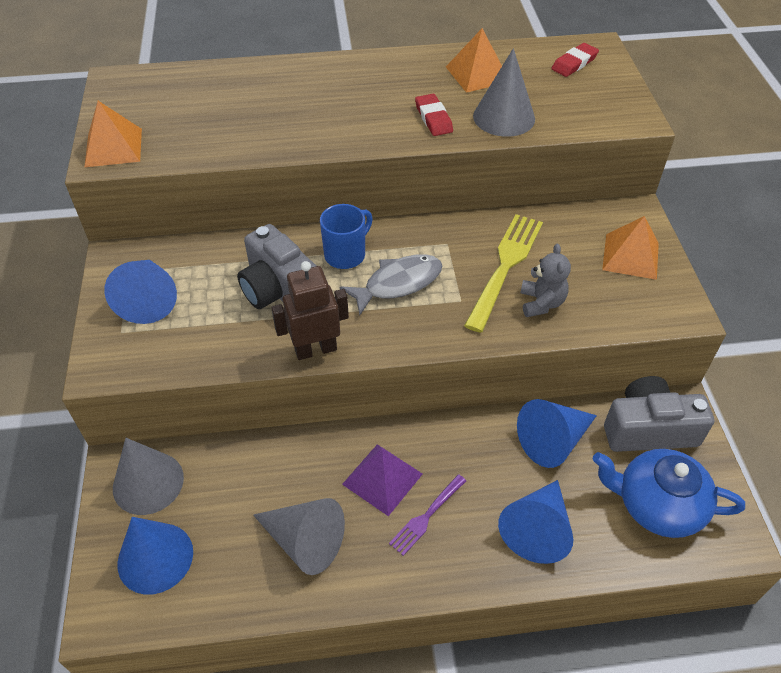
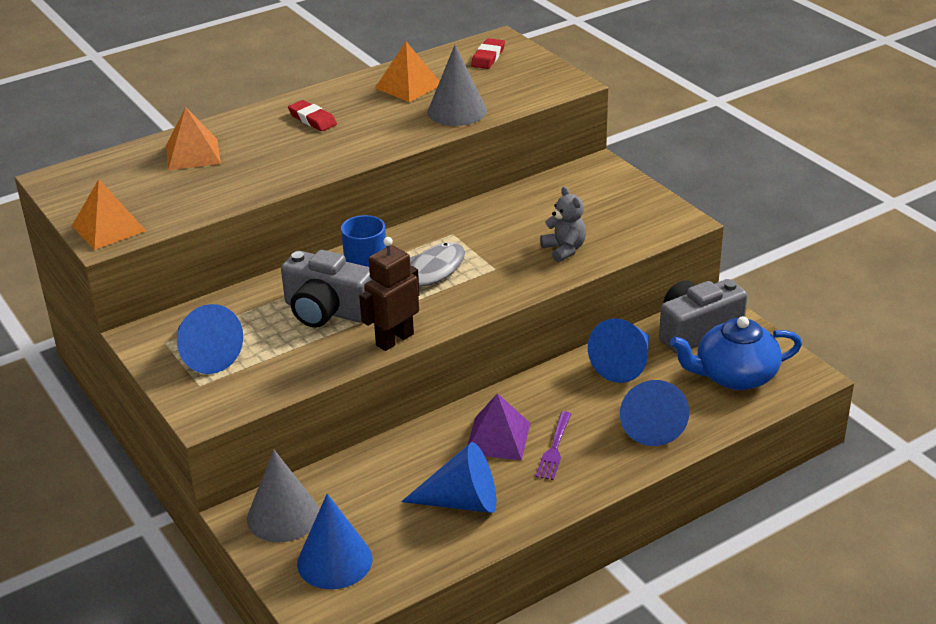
camera: 25 degrees left, 15 degrees down
grey cone [253,498,345,575] -> blue cone [401,442,496,513]
red eraser [415,94,453,136] -> red eraser moved to [288,100,337,131]
yellow fork [464,214,543,333] -> none
orange pyramid [602,216,659,280] -> orange pyramid moved to [166,107,221,170]

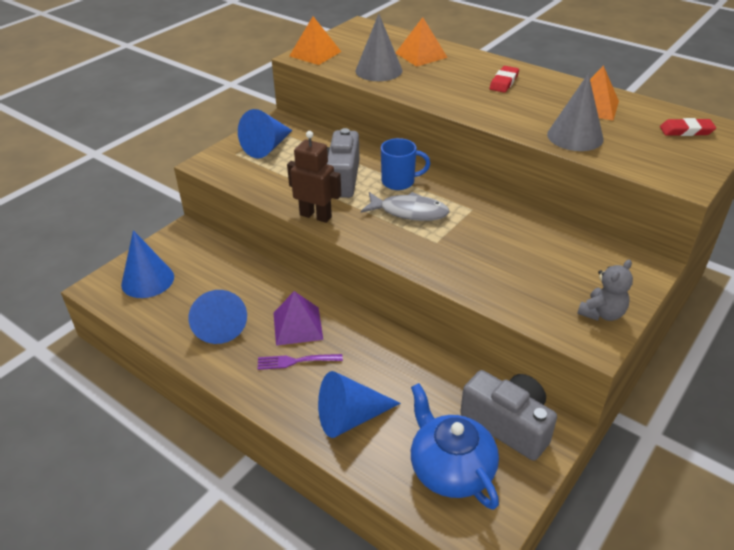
camera: 70 degrees right, 5 degrees up
grey cone [247,450,319,542] -> grey cone moved to [356,14,403,81]
grey teddy bear [540,187,586,262] -> grey teddy bear moved to [577,260,633,321]
blue cone [588,318,649,383] -> none

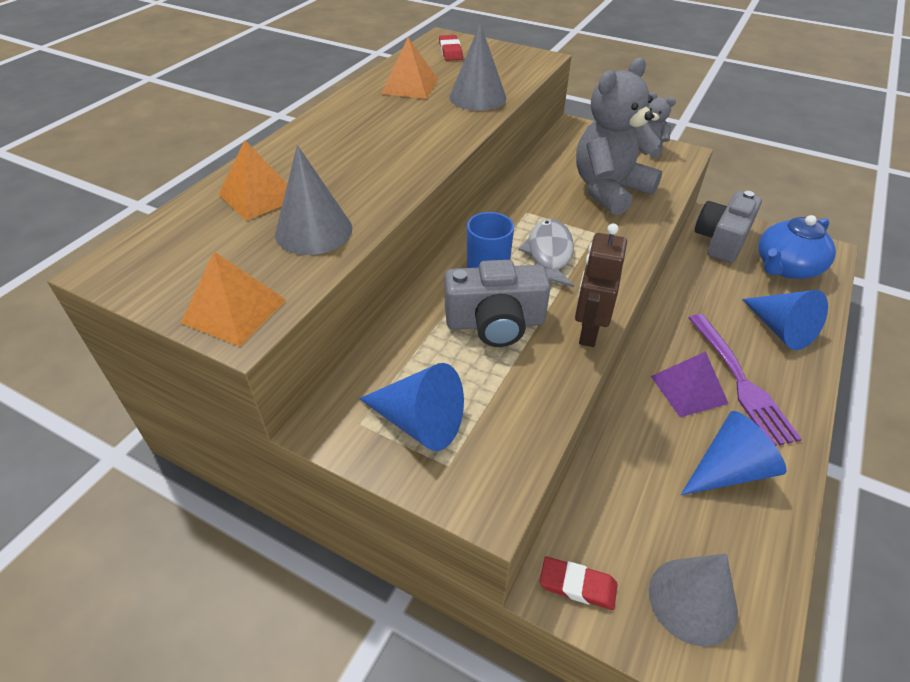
camera: 100 degrees left, 5 degrees up
blue cone [121,230,174,298] -> grey cone [649,553,738,647]
purple fork [257,354,343,370] -> purple fork [689,314,802,446], size x1.80
red eraser [490,66,519,93] -> red eraser moved to [540,557,618,610]
none -> grey teddy bear [576,57,662,215]

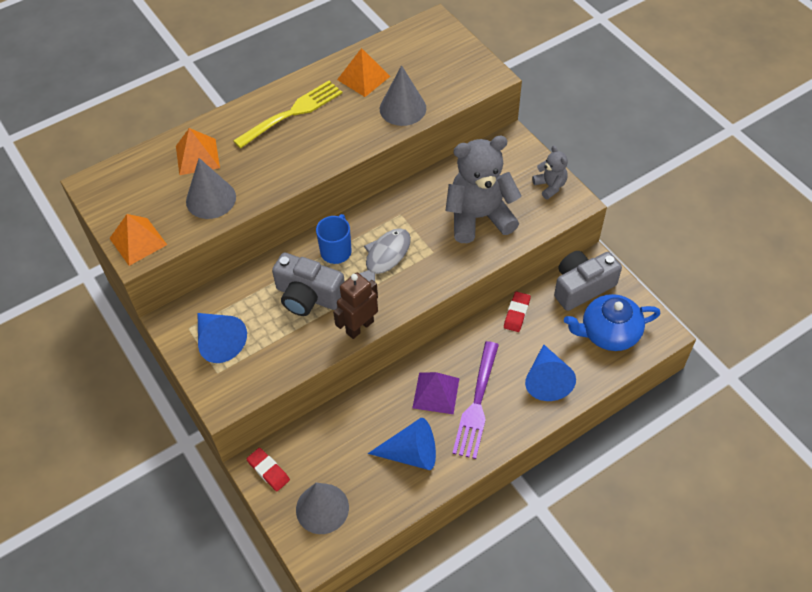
camera: 30 degrees right, 10 degrees up
red eraser [439,35,463,61] -> red eraser moved to [504,291,531,332]
none -> yellow fork [233,81,342,149]

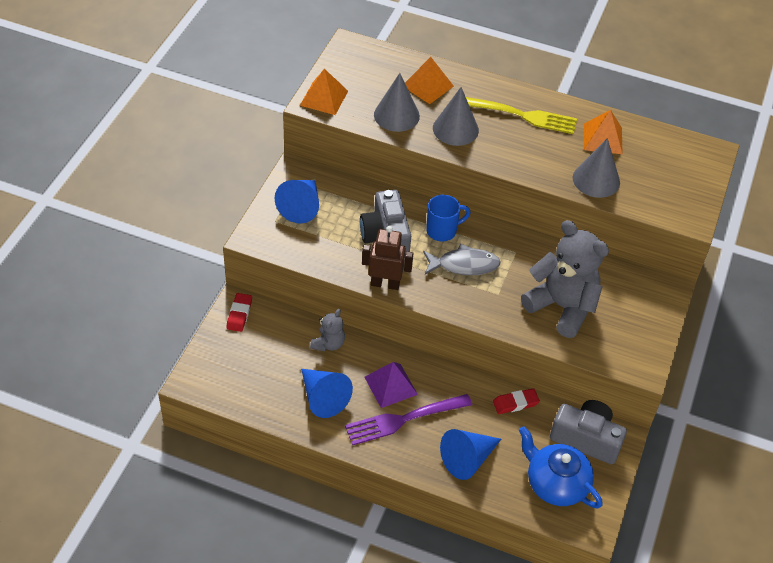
camera: 50 degrees right, 5 degrees down
grey cone [296,483,349,534] -> grey cone moved to [433,87,479,146]
grey teddy bear [532,146,568,199] -> grey teddy bear moved to [310,309,345,352]

